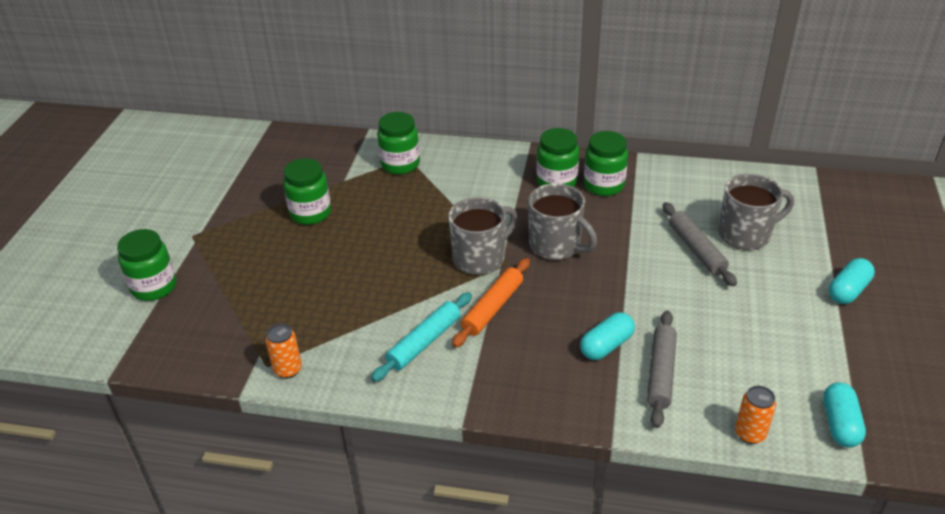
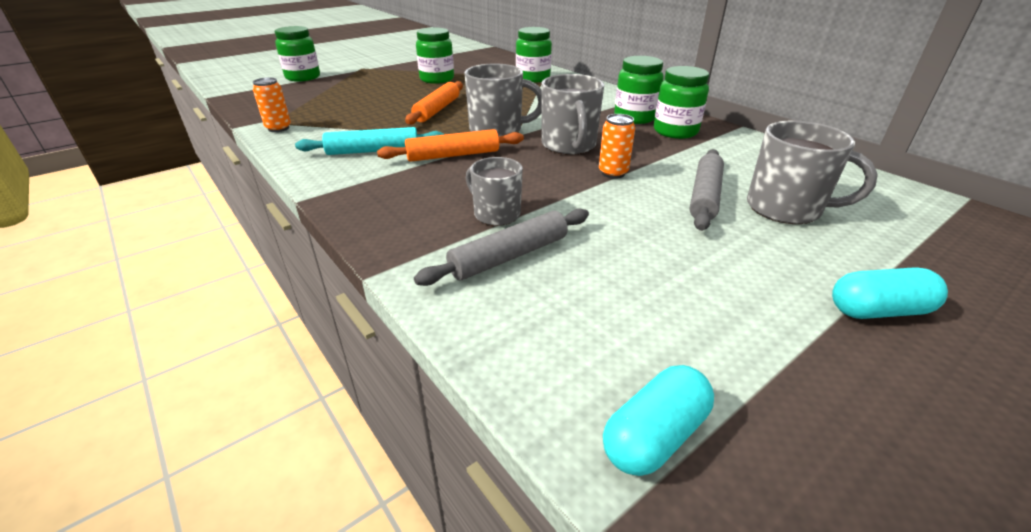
camera: 40 degrees right, 5 degrees down
turquoise capsule [580,312,635,360] -> grey mug [466,157,523,226]
orange can [735,386,776,444] -> orange can moved to [599,114,635,179]
none -> orange rolling pin [405,81,463,125]

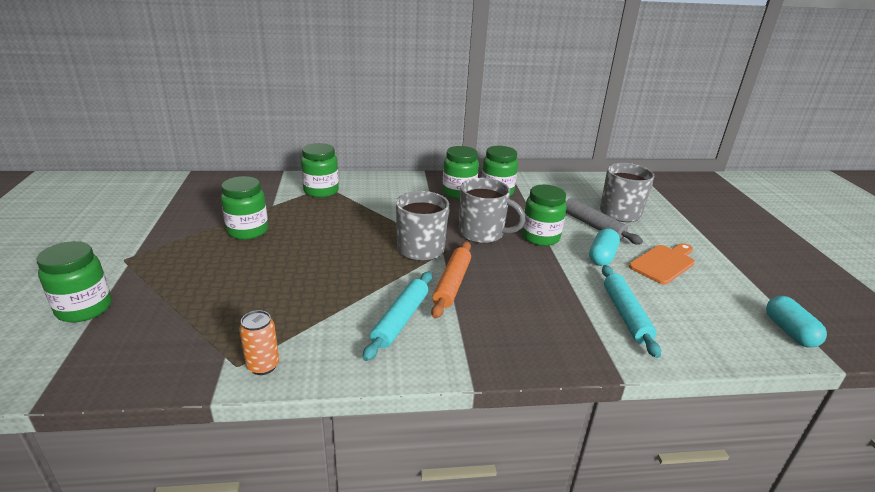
camera: 60 degrees left, 5 degrees down
orange rolling pin [405,81,463,125] -> none
grey rolling pin [414,208,589,286] -> turquoise rolling pin [602,265,661,358]
grey mug [466,157,523,226] -> none
orange can [599,114,635,179] -> green jar [522,185,567,246]
turquoise capsule [832,267,948,319] -> turquoise capsule moved to [589,228,620,266]
none -> orange cutting board [629,243,695,285]

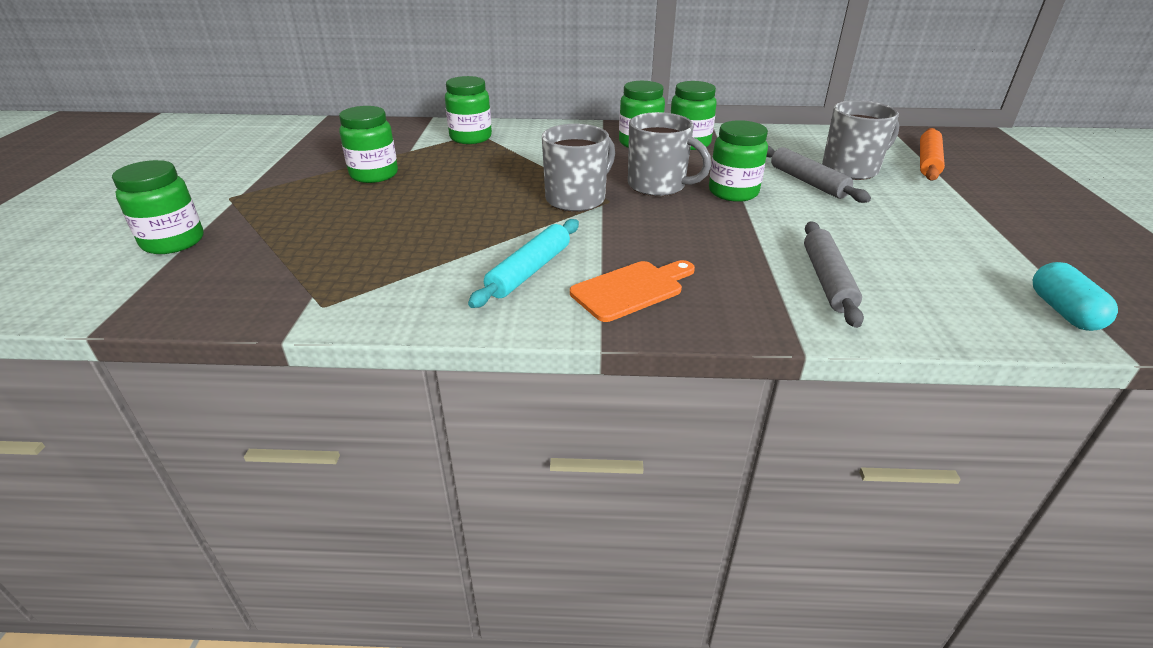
camera: 10 degrees right, 5 degrees up
orange can [239,310,279,375] -> none
orange rolling pin [431,241,471,319] -> orange rolling pin moved to [920,128,945,181]
turquoise capsule [589,228,620,266] -> none
turquoise rolling pin [602,265,661,358] -> grey rolling pin [804,221,864,328]
orange cutting board [629,243,695,285] -> orange cutting board moved to [570,260,695,322]

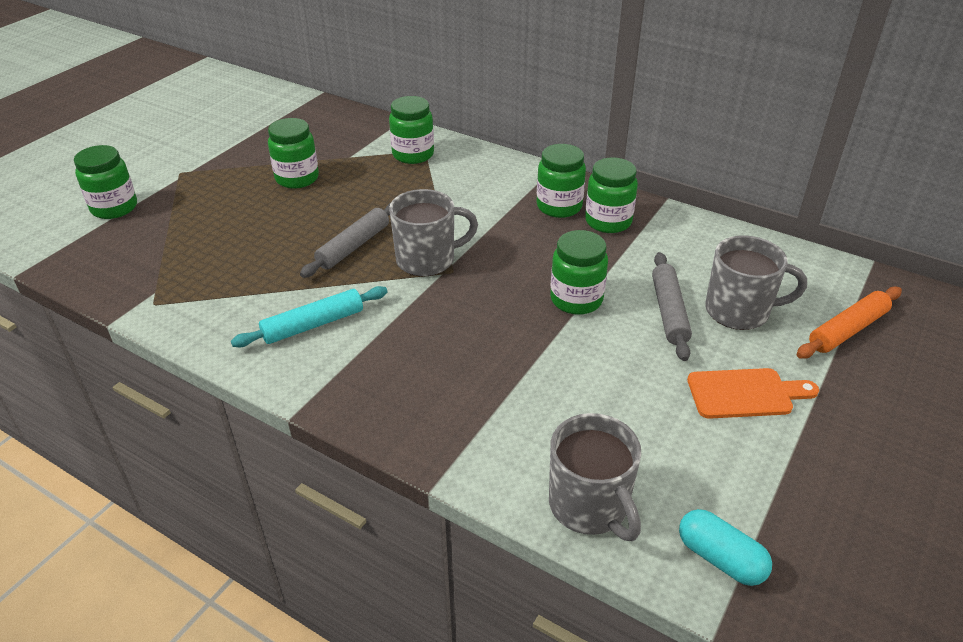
camera: 30 degrees right, 5 degrees up
orange cutting board [570,260,695,322] -> orange cutting board moved to [687,368,819,419]
grey mug [628,112,711,196] -> grey mug moved to [549,413,641,541]
grey rolling pin [804,221,864,328] -> grey rolling pin moved to [300,203,391,278]
turquoise capsule [1033,262,1118,331] -> turquoise capsule turned 75 degrees counterclockwise [679,509,772,586]

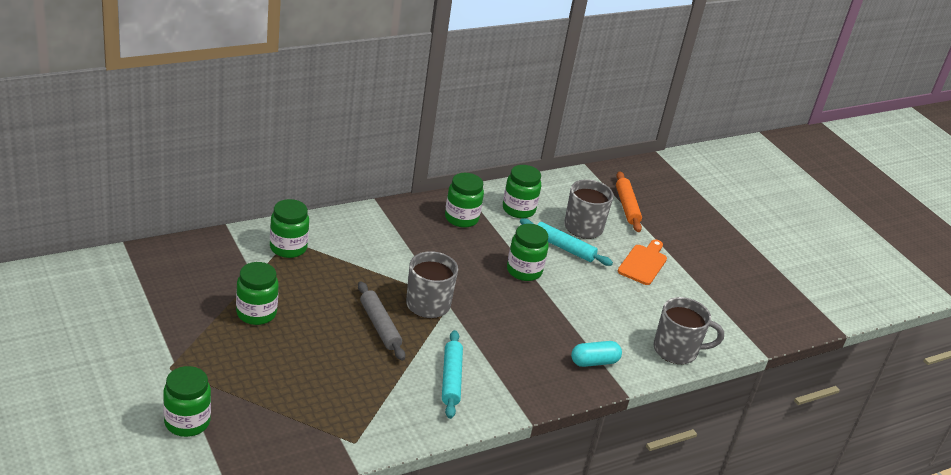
camera: 65 degrees left, 5 degrees down
green jar [537,144,586,218] -> green jar moved to [503,165,541,218]
grey rolling pin [652,252,692,361] -> turquoise rolling pin [520,218,613,266]
turquoise capsule [679,509,772,586] -> turquoise capsule moved to [571,341,622,367]

